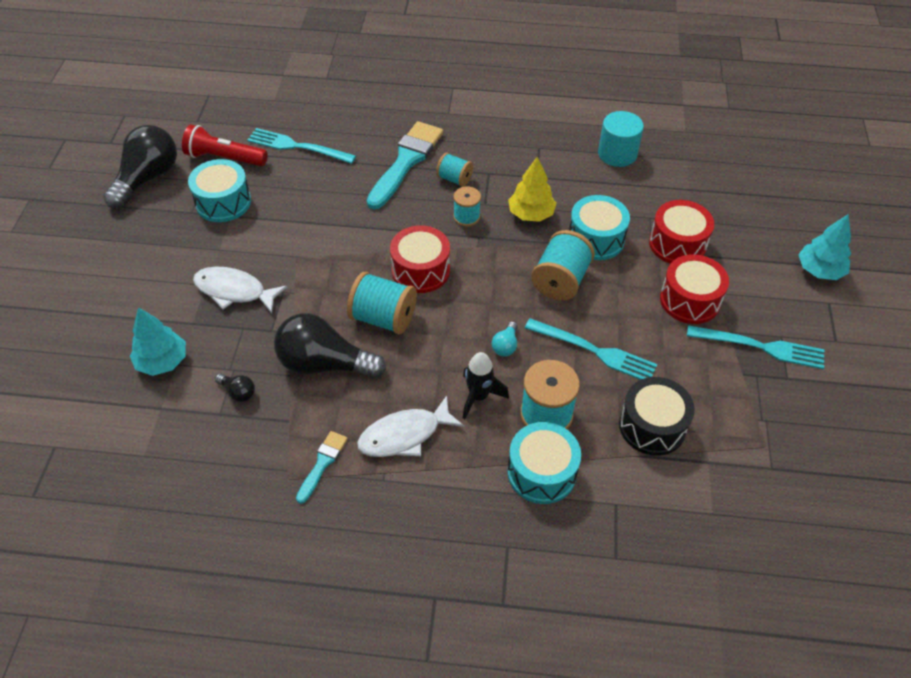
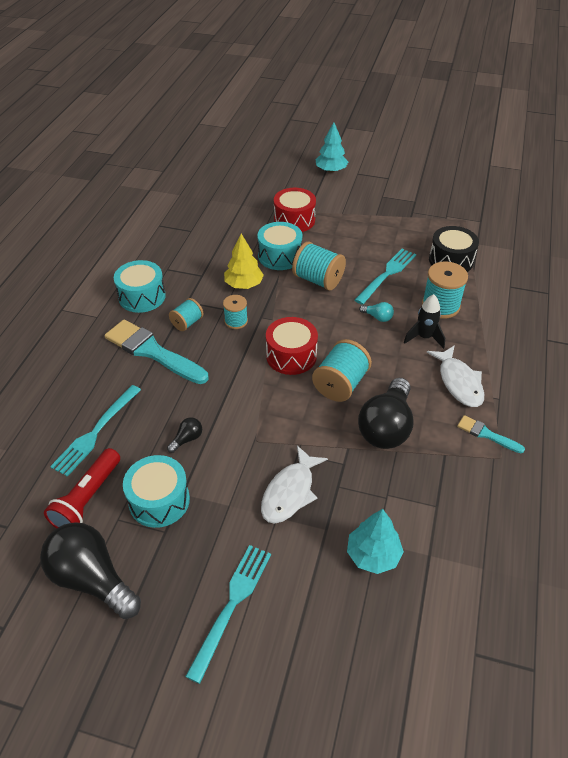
camera: 80 degrees left, 5 degrees down
black light bulb [215,374,255,402] -> black light bulb moved to [167,417,202,453]
turquoise drum [507,422,581,504] -> turquoise drum moved to [114,260,166,313]
turquoise cylinder [598,111,644,167] -> none
red drum [660,254,729,324] -> none
turquoise fork [687,325,824,369] -> turquoise fork moved to [185,545,271,684]

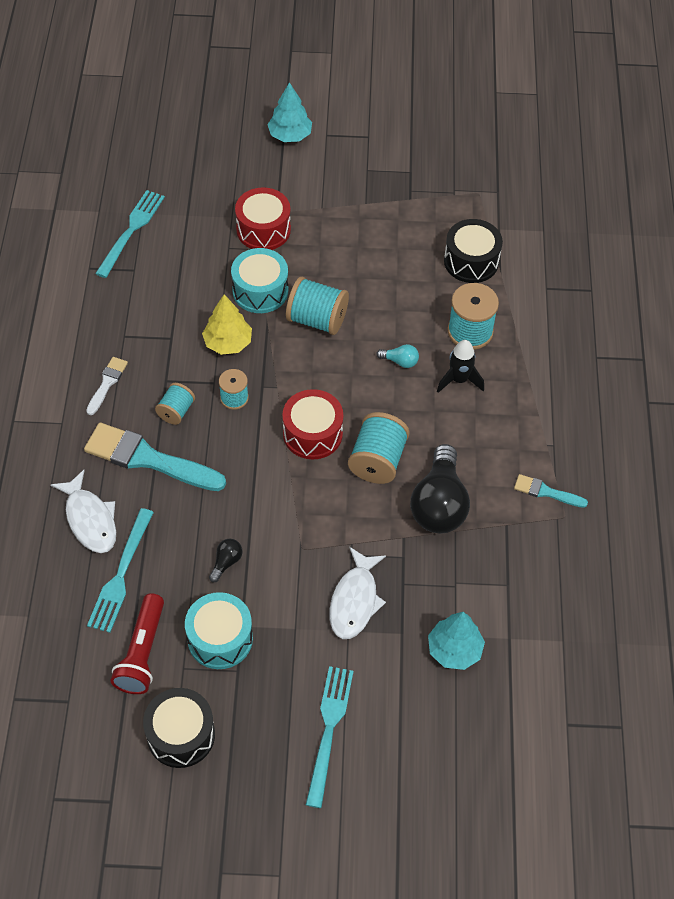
camera: 15 degrees left, 10 degrees up
black light bulb [40,522,141,619] -> black drum [143,688,215,768]
turquoise drum [114,260,166,313] -> white brush [86,357,128,415]
turquoise fork [355,249,416,305] -> turquoise fork moved to [95,190,165,278]
white fish [427,345,484,407] -> white fish moved to [51,470,116,553]

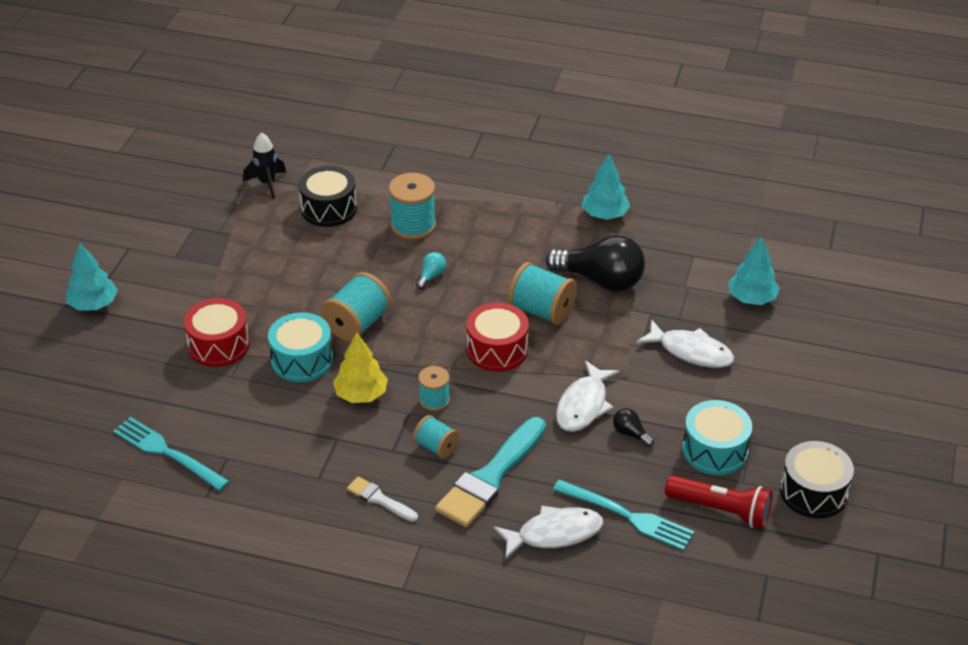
camera: 75 degrees left, 15 degrees down
turquoise fork [306,666,354,808] -> none
black rocket [437,340,484,393] -> black rocket moved to [243,132,286,199]
turquoise brush [514,474,588,508] -> turquoise tree [582,154,630,220]
none -> white fish [556,360,620,432]

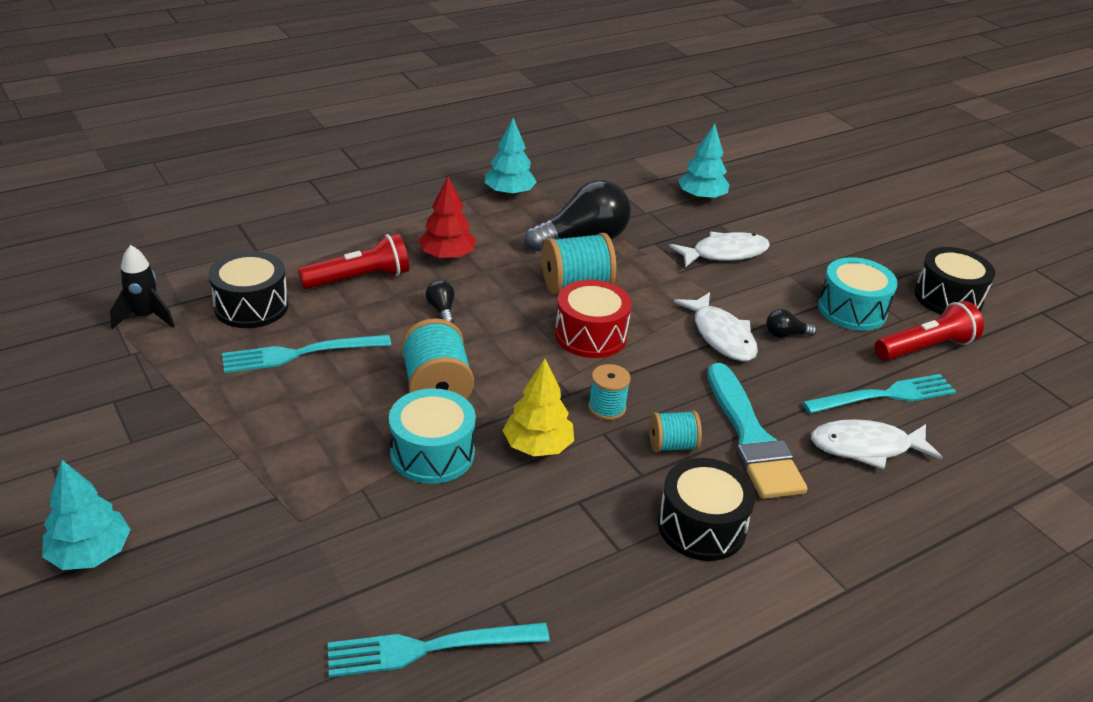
camera: 50 degrees left, 5 degrees down
red drum [184,298,250,367] -> none
white brush [347,476,418,522] -> black drum [658,458,756,561]
turquoise spool [389,173,436,240] -> red flashlight [298,233,409,289]
turquoise light bulb [416,252,446,289] -> black light bulb [425,280,455,323]
white fish [494,505,603,559] -> white fish turned 120 degrees counterclockwise [811,419,942,469]
none -> turquoise fork [222,335,391,373]
none -> red tree [419,177,476,260]

